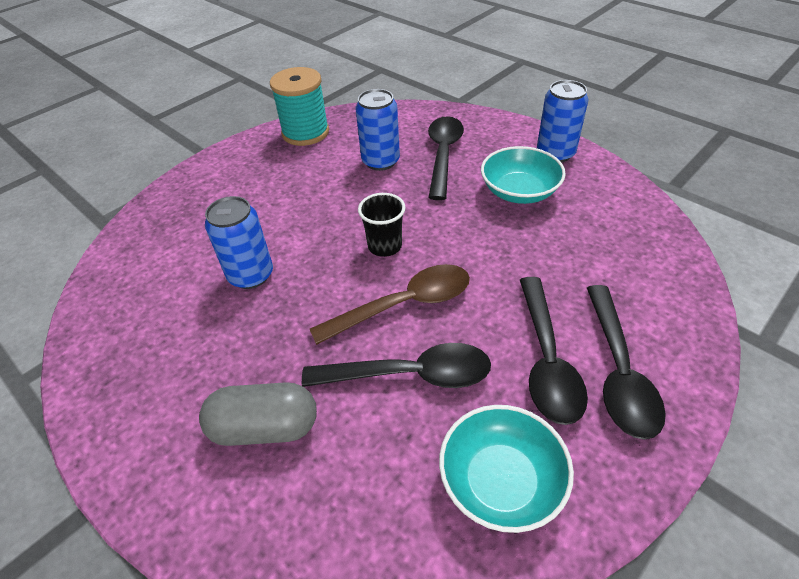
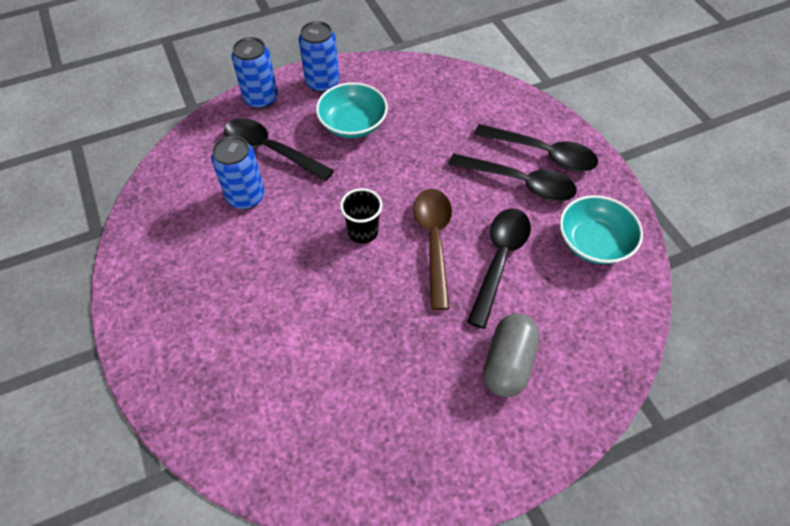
camera: 70 degrees left, 10 degrees up
blue can [205,196,273,289] -> blue can moved to [232,37,278,109]
turquoise spool [270,67,329,146] -> none

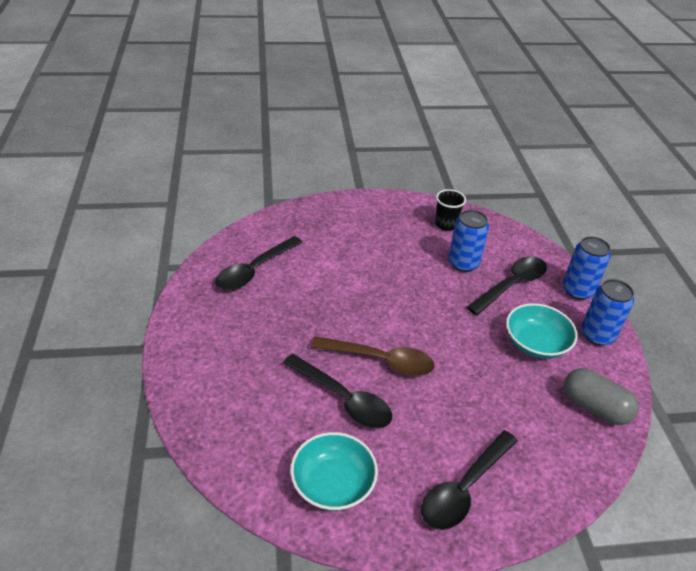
camera: 105 degrees right, 15 degrees down
black cup [340,188,382,243] -> black cup moved to [435,189,466,231]
black spoon [448,153,577,201] -> black spoon moved to [215,236,303,290]
grey capsule [483,313,540,397] -> grey capsule moved to [564,368,639,425]

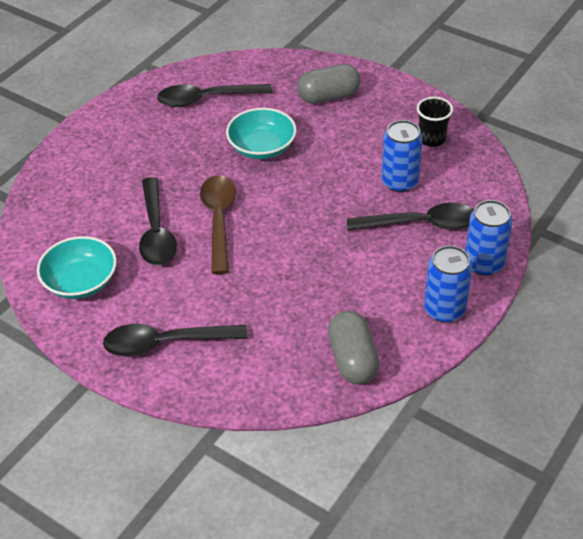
camera: 45 degrees right, 5 degrees up
brown spoon [311,336,434,376] -> brown spoon turned 150 degrees counterclockwise [200,175,236,274]
turquoise bowl [506,303,578,359] -> turquoise bowl moved to [226,108,297,159]
none -> grey capsule [297,64,361,104]

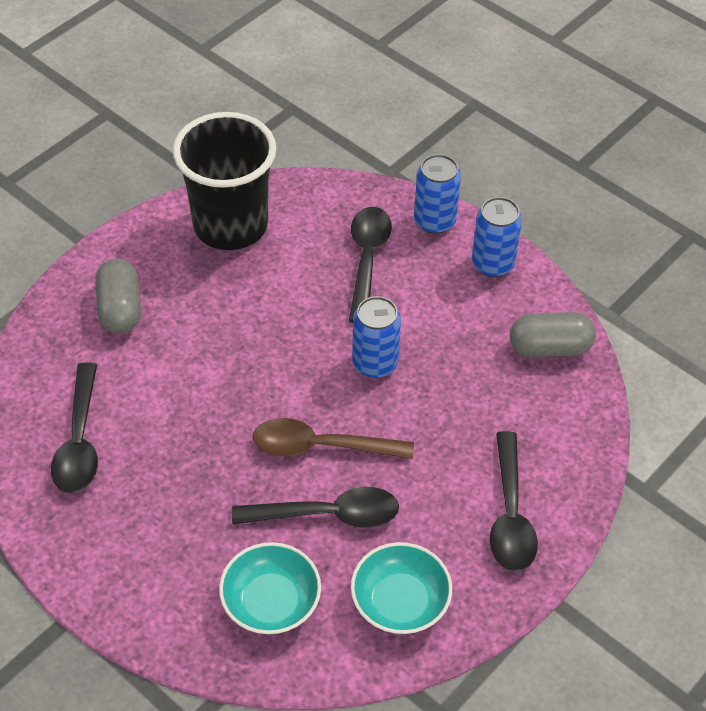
camera: 85 degrees left, 5 degrees up
turquoise bowl [226,108,297,159] -> turquoise bowl moved to [219,542,321,634]
blue can [382,120,423,192] -> blue can moved to [352,296,401,378]
black cup [417,97,453,147] -> black cup [173,112,277,250], size x2.31

